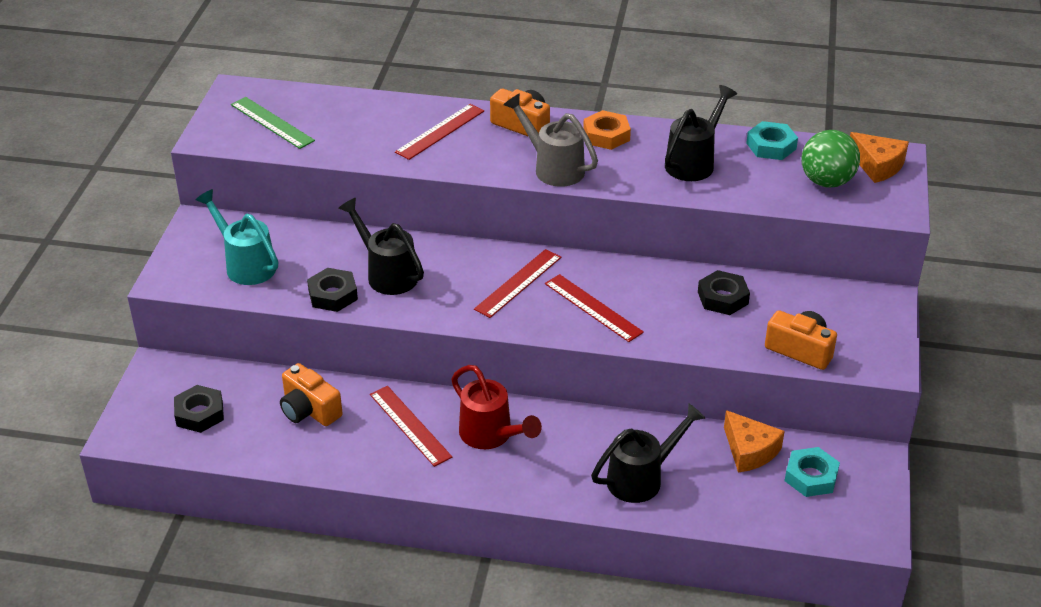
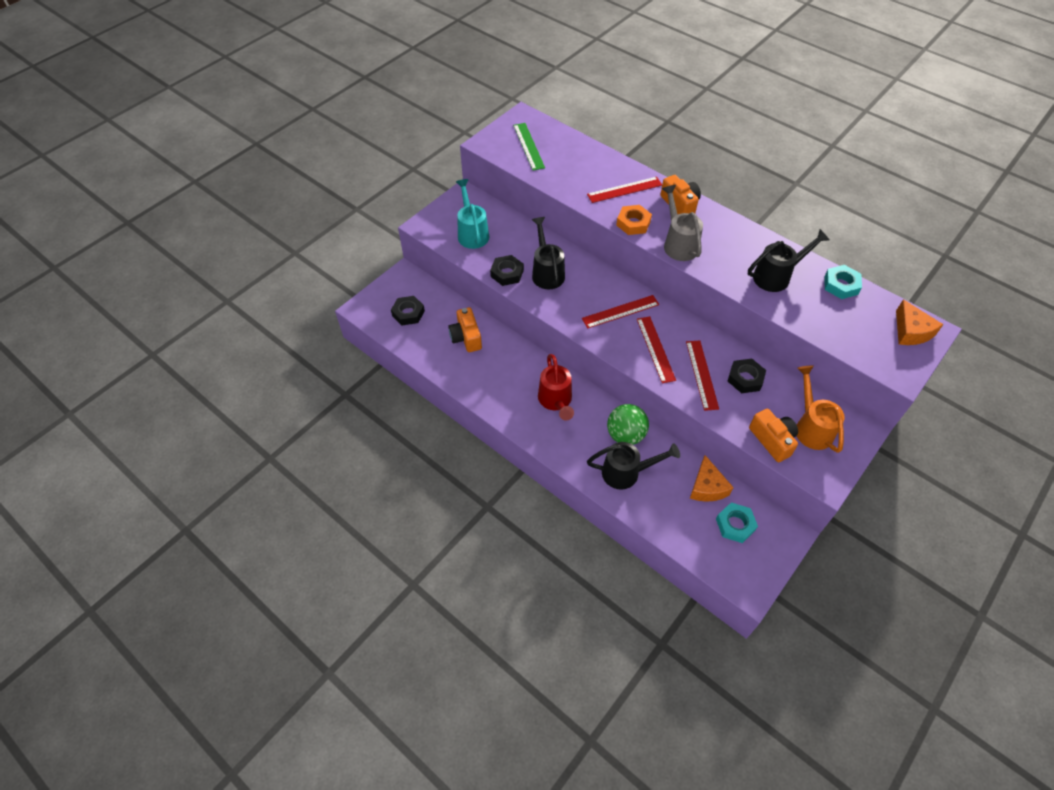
camera: 30 degrees right, 15 degrees up
red ruler [370,386,452,467] -> red ruler moved to [686,340,719,411]
orange nut [583,110,631,150] -> orange nut moved to [616,205,652,235]
green ball [801,130,860,188] -> green ball moved to [607,404,649,445]
none -> orange watering can [797,365,845,453]

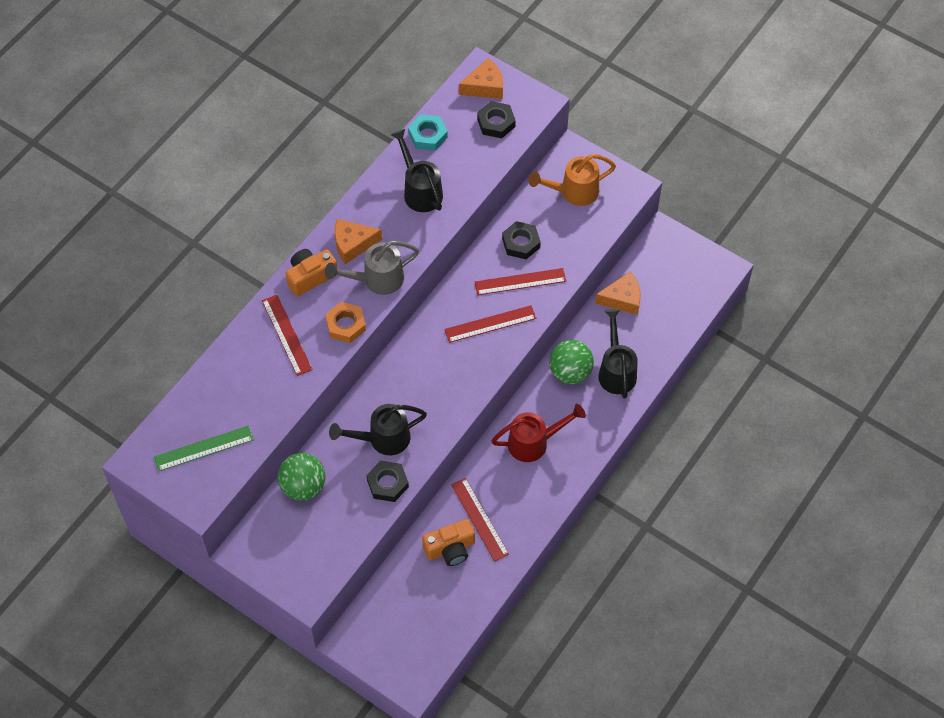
camera: 95 degrees left, 5 degrees up
black nut [391,296,425,325] -> black nut moved to [477,101,516,138]
turquoise watering can [456,179,489,249] -> none
red ruler [582,295,659,328] -> red ruler moved to [451,478,509,562]
turquoise nut [716,503,758,543] -> none
orange camera [749,409,798,462] -> none
none -> green ball [278,453,326,501]
none -> orange cheese [335,219,382,264]

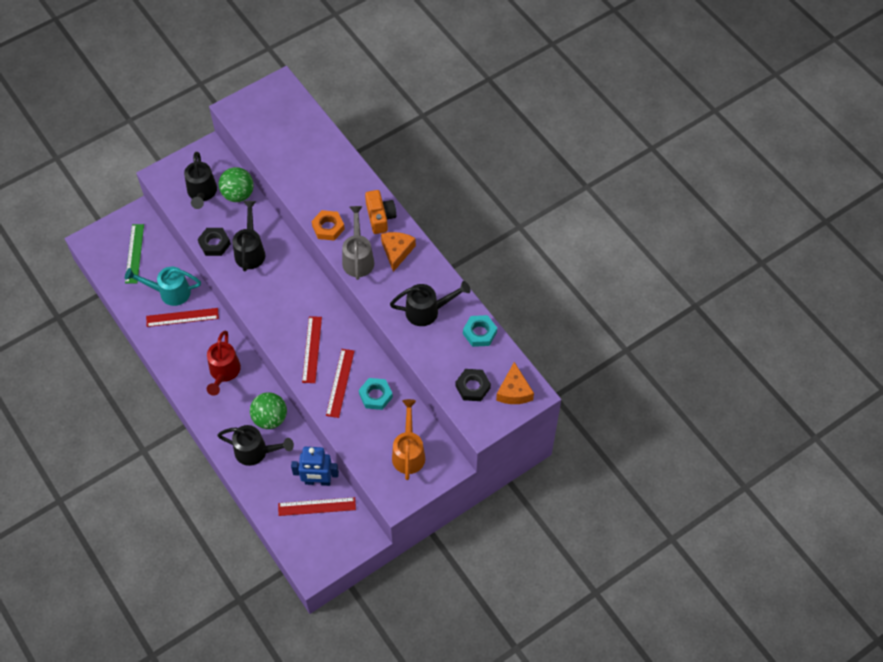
camera: 110 degrees right, 0 degrees up
green ruler [154,426,254,471] -> green ruler moved to [125,224,144,284]
red ruler [262,295,313,376] -> red ruler moved to [278,497,356,516]
orange camera [422,519,475,566] -> turquoise watering can [125,267,201,306]
black nut [502,221,541,259] -> turquoise nut [359,378,393,410]
orange cheese [595,271,641,315] -> blue robot [291,447,339,486]
none -> black watering can [184,152,217,209]

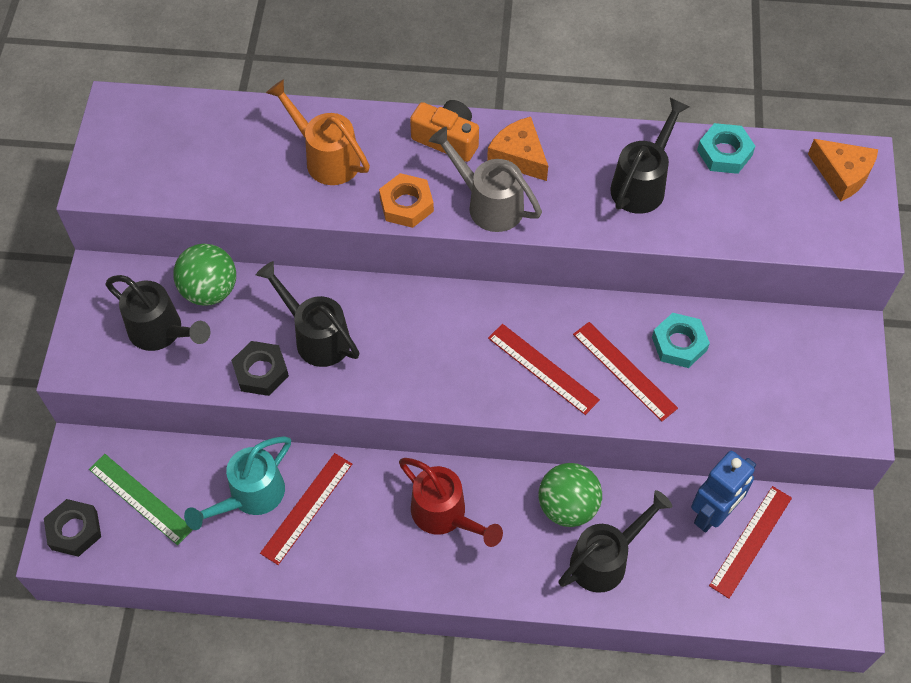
camera: 50 degrees left, 0 degrees up
orange watering can [392,399,425,480] -> orange watering can moved to [266,79,370,185]
black nut [456,369,491,401] -> black nut moved to [44,499,101,557]

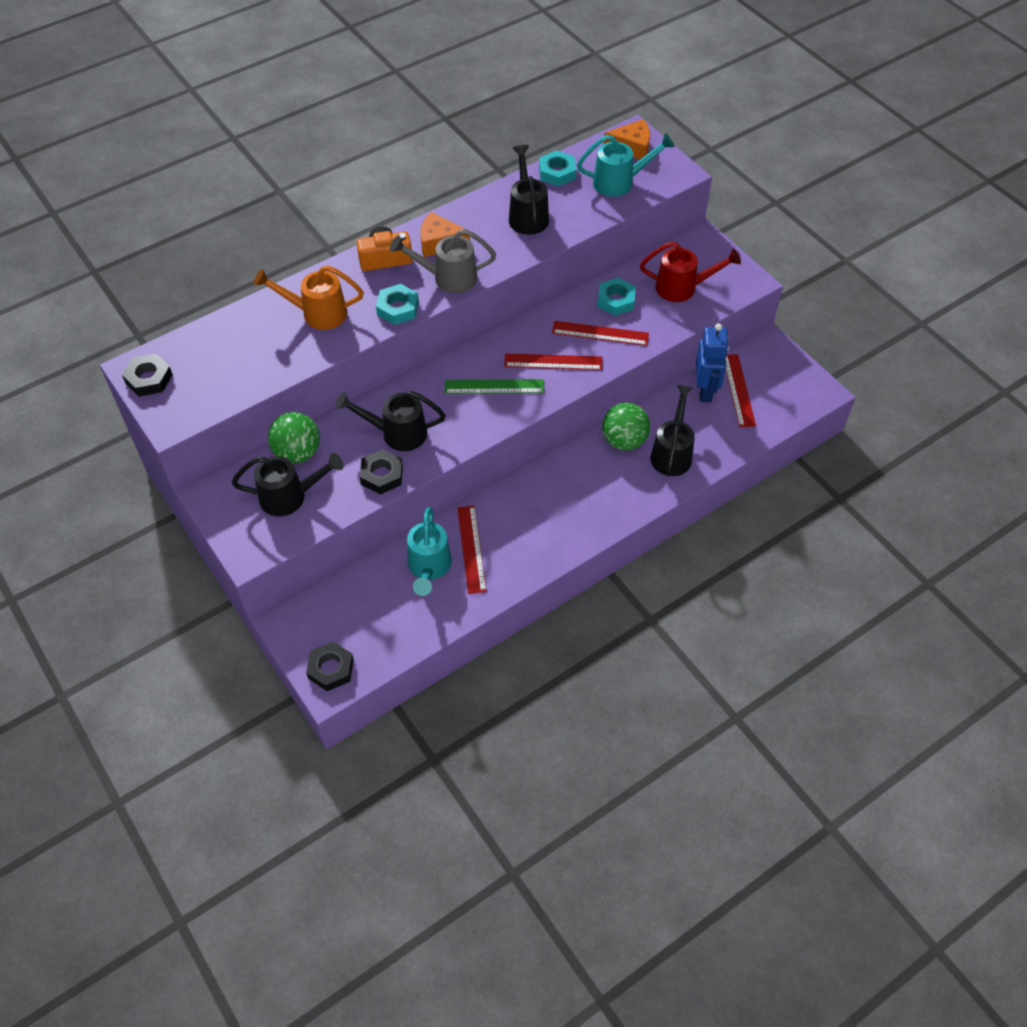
camera: 40 degrees left, 5 degrees down
green ruler [89,454,192,545] -> green ruler moved to [445,379,544,394]
orange nut [379,173,434,228] -> turquoise nut [376,284,419,325]
red watering can [399,458,503,547] -> red watering can moved to [640,242,741,302]
none -> black nut [122,354,173,397]
none -> turquoise watering can [577,133,675,197]

